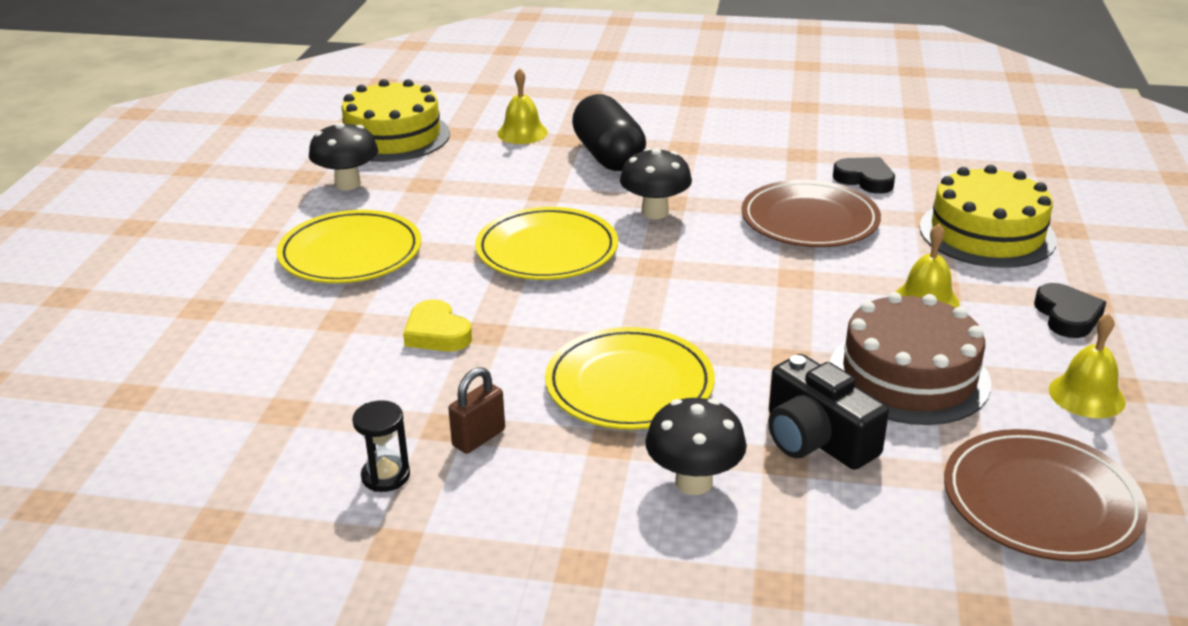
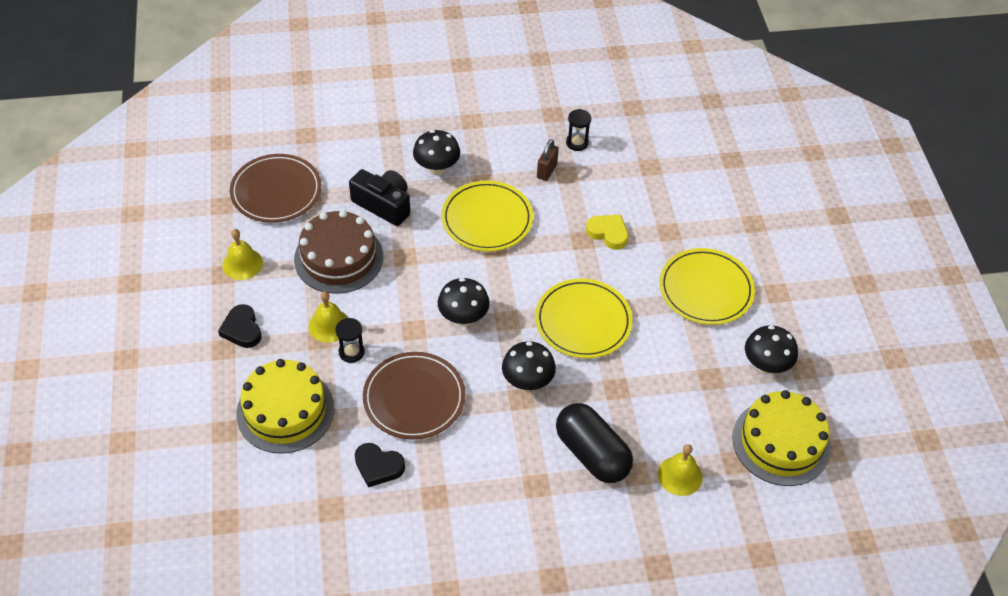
camera: 160 degrees right, 20 degrees up
none -> black hourglass [335,318,365,363]
none -> black mushroom [438,278,490,326]

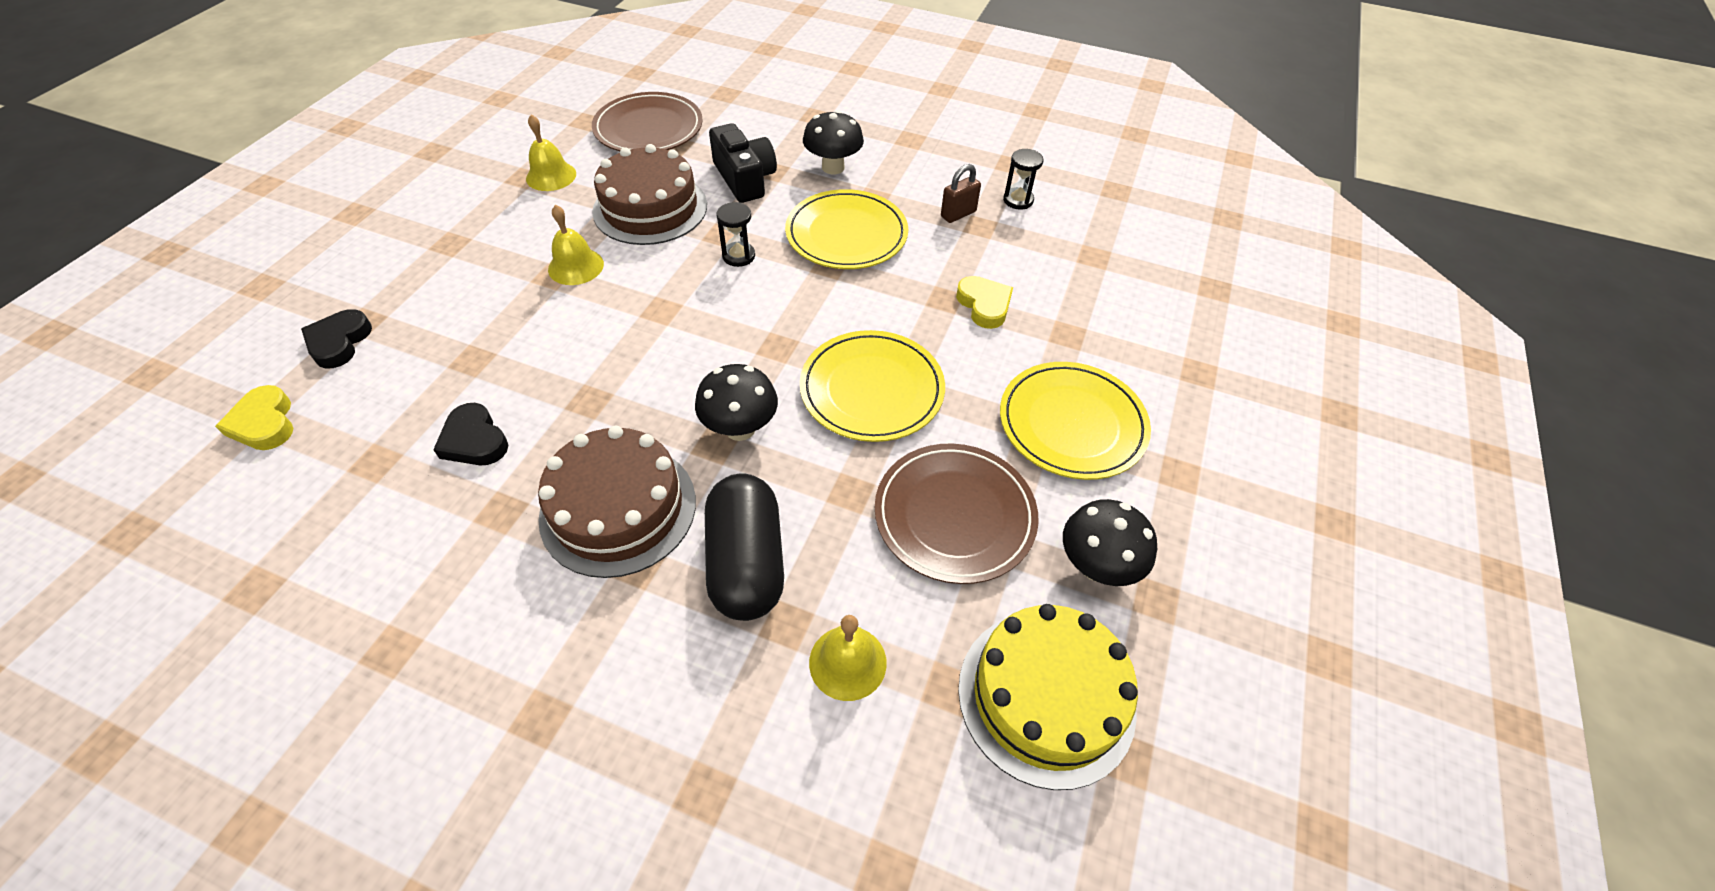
camera: 30 degrees right, 0 degrees up
black heart [218,304,261,348] -> black heart moved to [301,309,372,368]
yellow cake [236,359,334,454] -> none
black hourglass [335,318,365,363] -> black hourglass moved to [716,202,755,267]
brown plate [363,352,465,439] -> brown plate moved to [875,443,1039,584]
black mushroom [438,278,490,326] -> none
none -> yellow heart [215,385,293,450]
none -> brown cake [538,426,696,578]

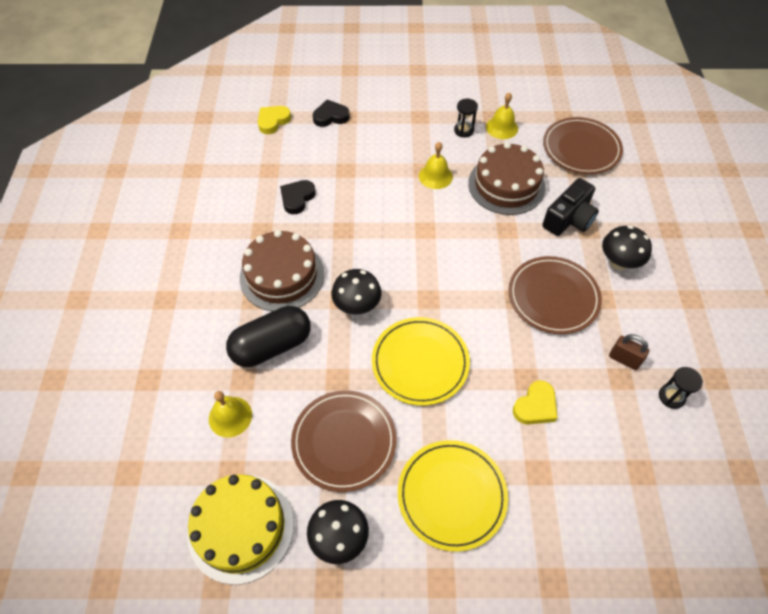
camera: 70 degrees right, 5 degrees up
black hourglass [716,202,755,267] -> black hourglass moved to [454,99,478,137]
yellow plate [785,189,908,269] -> brown plate [508,256,602,334]

